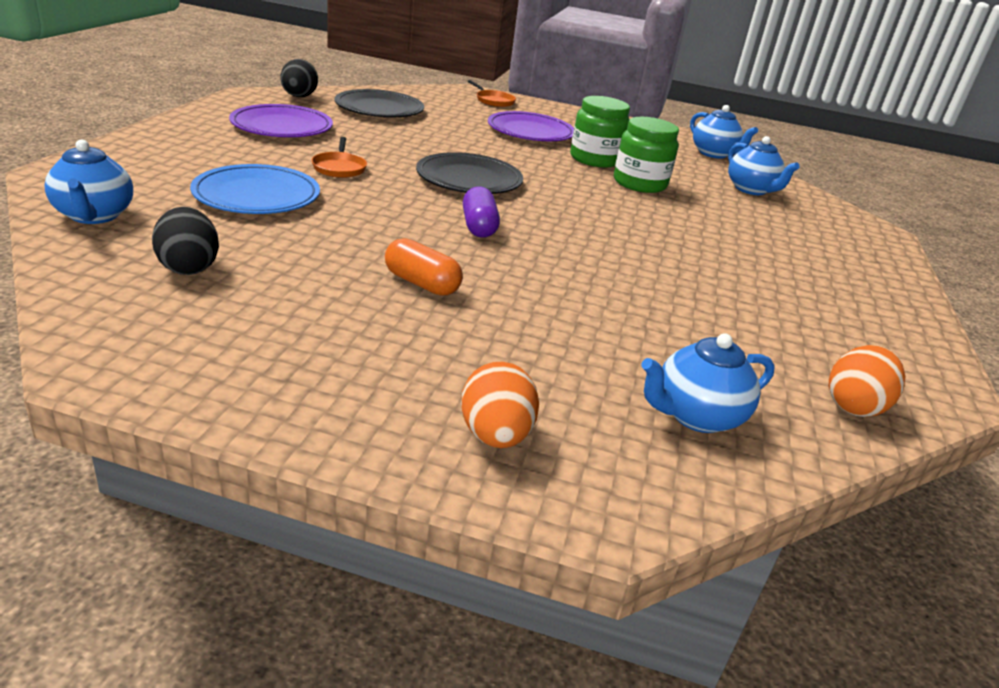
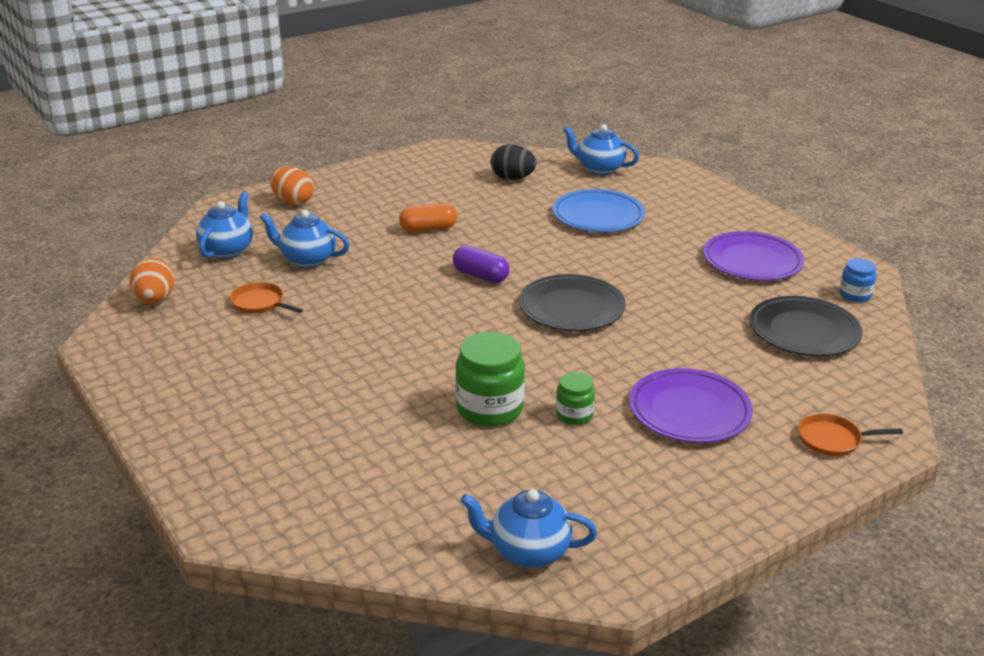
camera: 135 degrees right, 0 degrees up
black egg [280,59,318,97] -> blue jar [839,258,876,302]
orange pan [312,137,367,178] -> orange pan moved to [230,282,303,314]
green jar [570,96,630,167] -> green jar [556,372,595,425], size x0.56
blue teapot [728,136,800,195] -> blue teapot moved to [259,210,349,268]

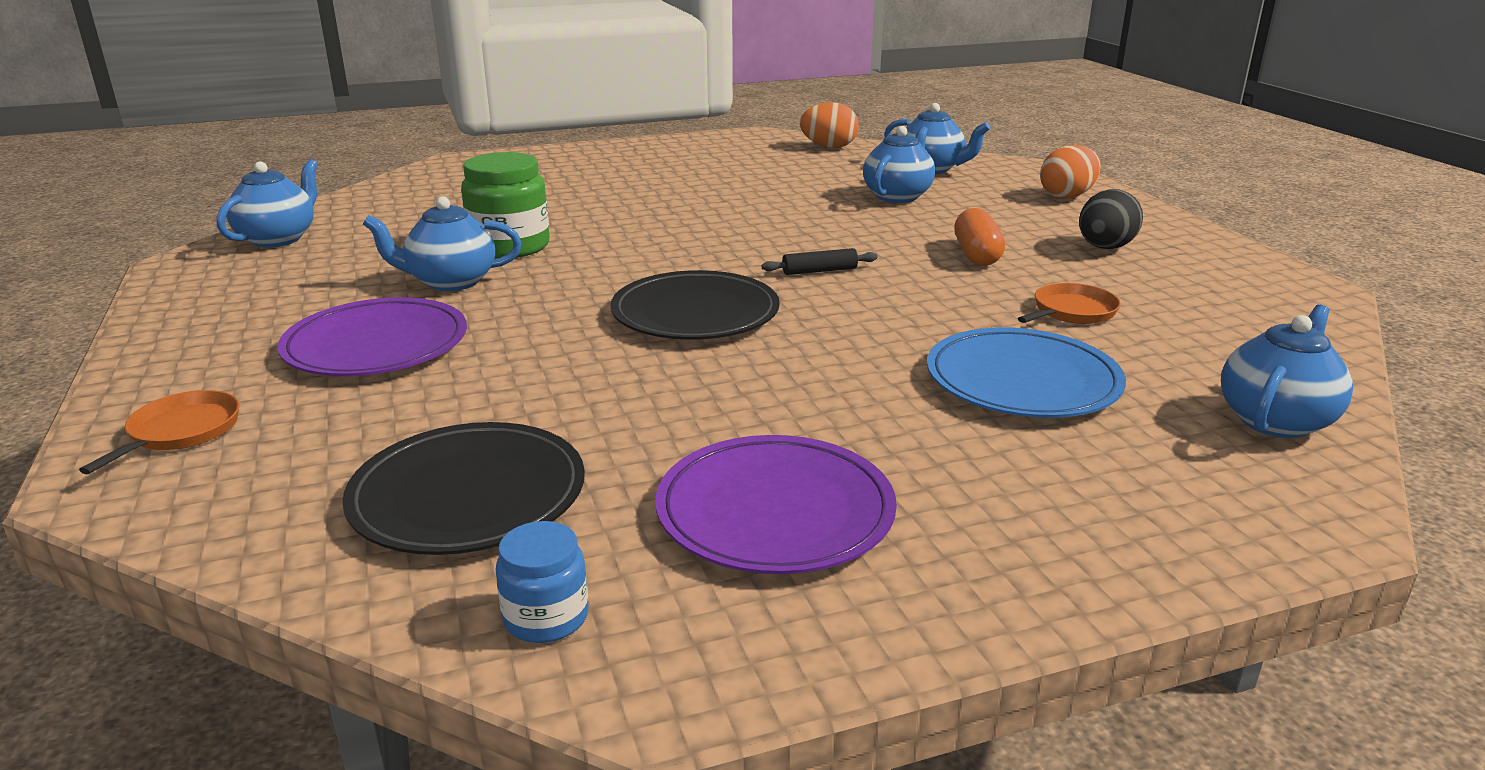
camera: 105 degrees right, 5 degrees down
orange pan [230,282,303,314] -> orange pan moved to [1018,283,1121,324]
purple capsule [453,245,510,283] -> black rolling pin [761,248,878,275]
black egg [491,144,537,180] -> black egg moved to [1079,189,1143,249]
green jar [556,372,595,425] -> blue teapot [363,197,522,291]

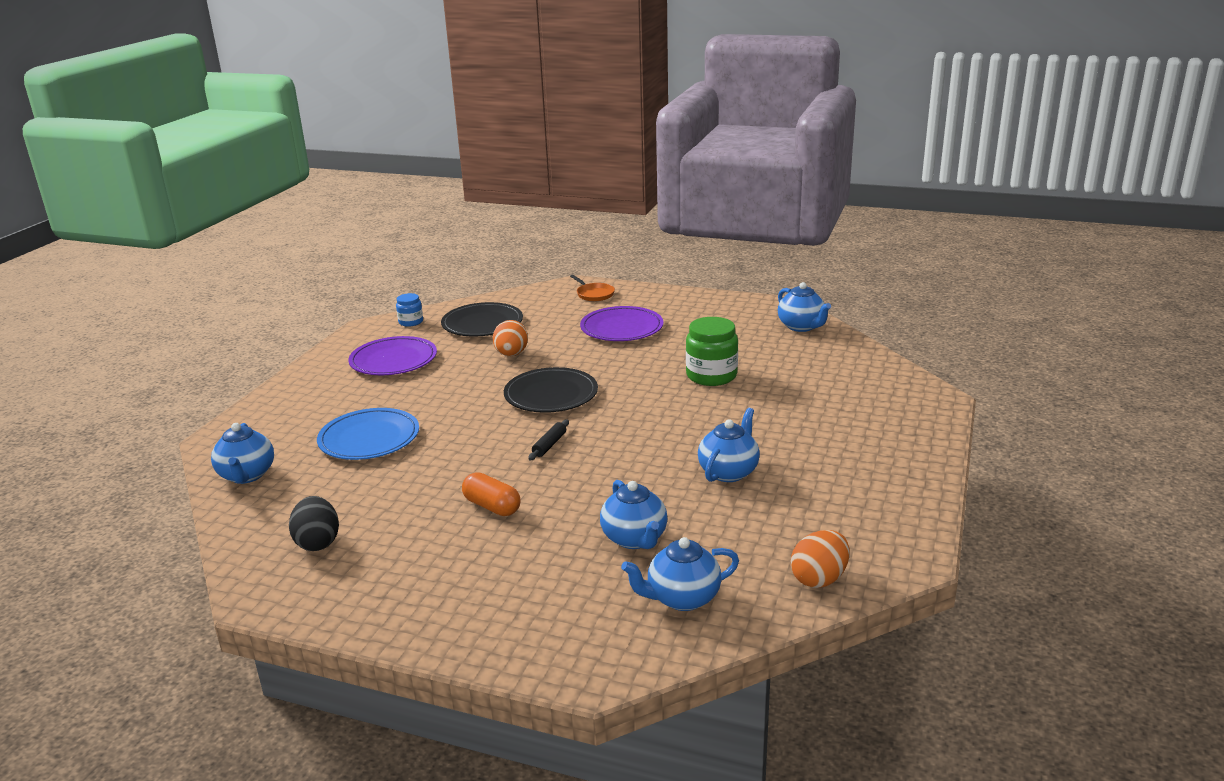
camera: 130 degrees right, 0 degrees up
blue teapot [363,197,522,291] -> blue teapot moved to [698,408,760,482]
orange pan [1018,283,1121,324] -> none
orange egg [1040,145,1101,199] -> orange egg moved to [493,320,528,356]
black egg [1079,189,1143,249] -> black egg moved to [289,496,339,551]

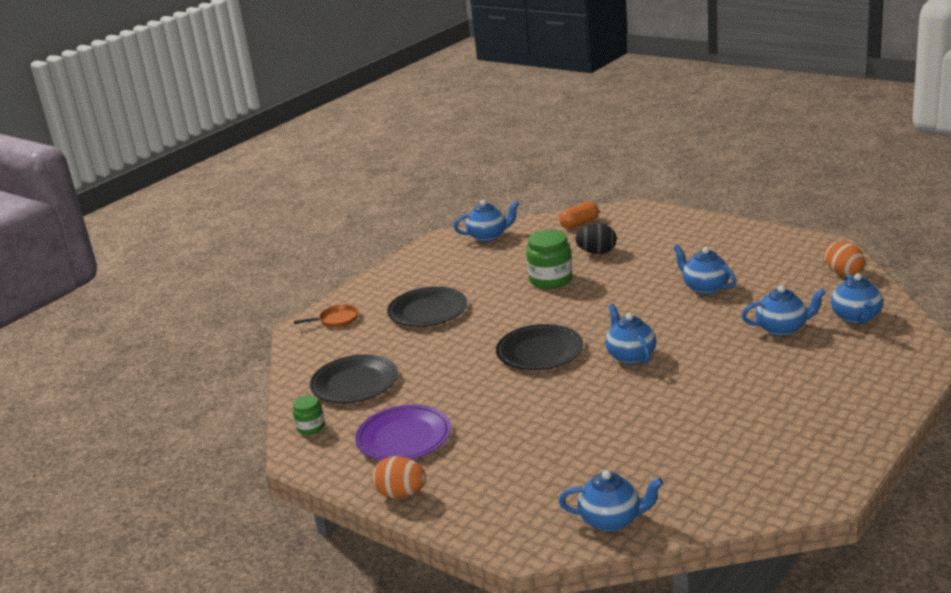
camera: 70 degrees left, 0 degrees up
black egg [289,496,339,551] -> black egg moved to [575,224,617,254]
blue plate [317,408,419,460] -> none
blue jar [396,293,423,327] -> green jar [293,395,325,435]
orange capsule [462,472,520,516] -> orange capsule moved to [559,202,599,229]
orange egg [493,320,528,356] -> orange egg moved to [372,456,426,498]
black rolling pin [528,419,569,460] -> blue teapot [605,304,656,364]
purple plate [580,306,663,341] -> black plate [387,287,467,327]

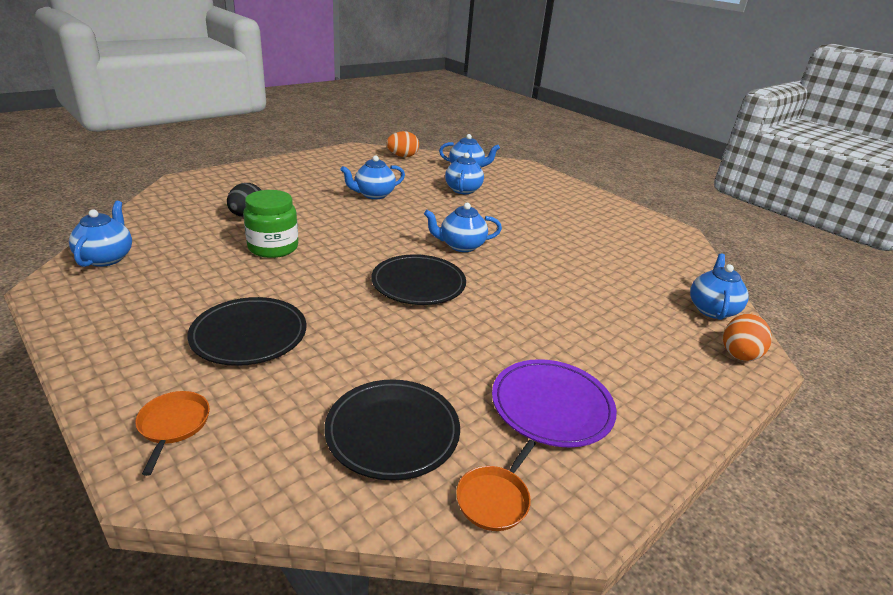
camera: 85 degrees left, 5 degrees up
green jar [293,395,325,435] -> orange pan [456,440,536,531]
orange egg [372,456,426,498] -> orange egg moved to [723,313,772,361]
orange capsule [559,202,599,229] -> none

